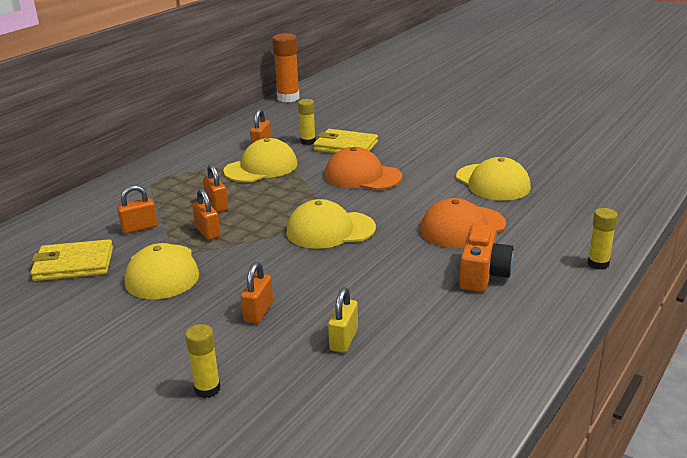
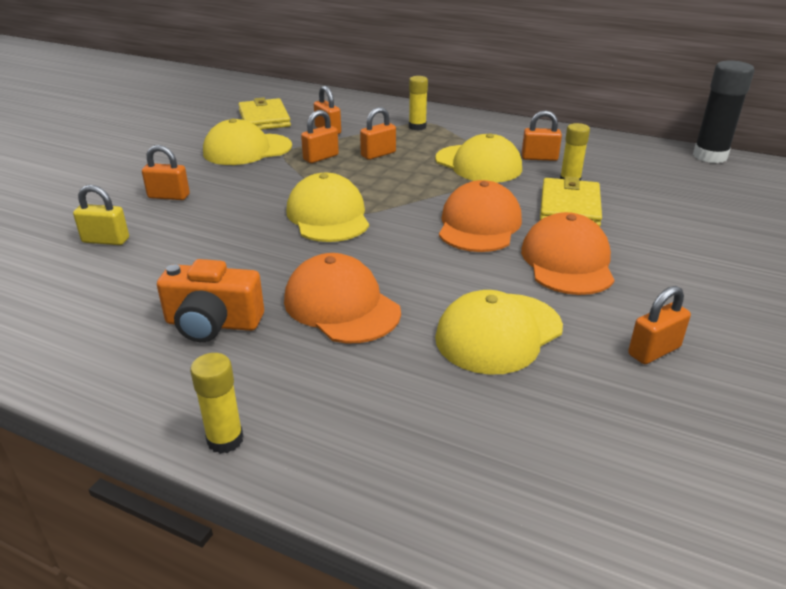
camera: 80 degrees right, 5 degrees up
yellow glue stick [185,324,221,398] -> yellow glue stick moved to [409,76,428,131]
orange glue stick [272,33,300,102] -> black glue stick [693,60,755,163]
none -> orange cap [521,212,615,295]
none -> orange padlock [628,286,691,364]

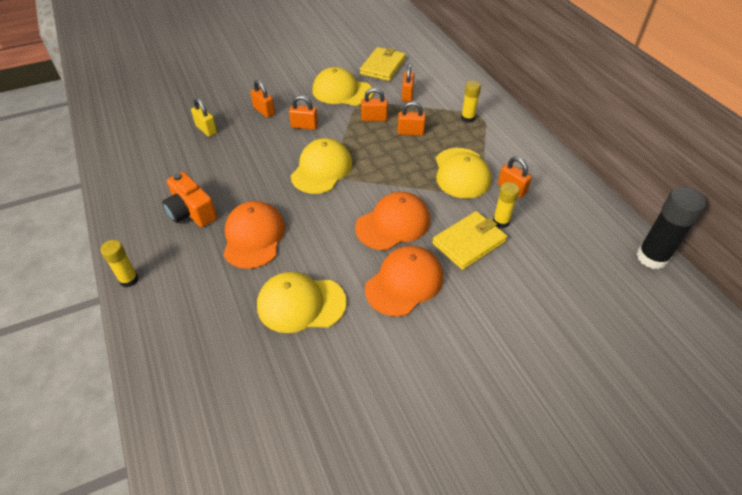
camera: 40 degrees right, 15 degrees up
orange padlock [628,286,691,364] -> orange padlock moved to [289,95,318,130]

